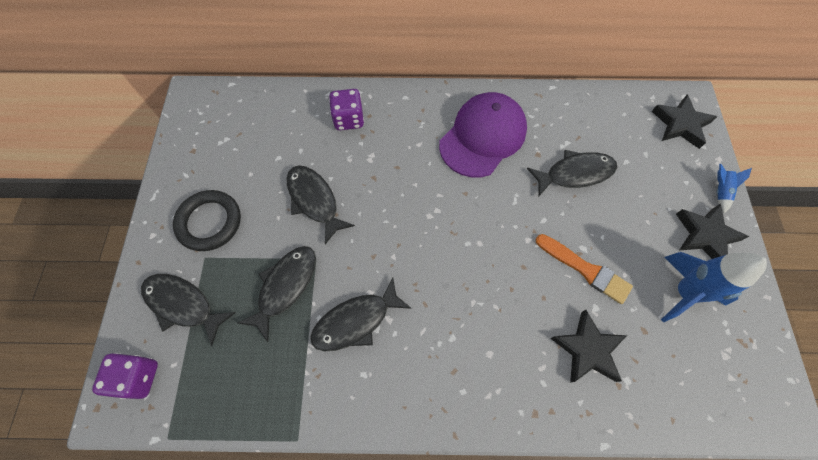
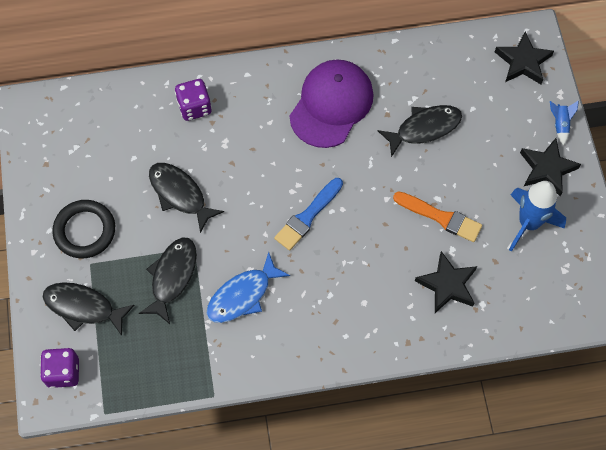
camera: 10 degrees left, 0 degrees up
black fish [310,278,412,351] -> blue fish [206,252,290,323]
none -> blue brush [274,178,343,251]

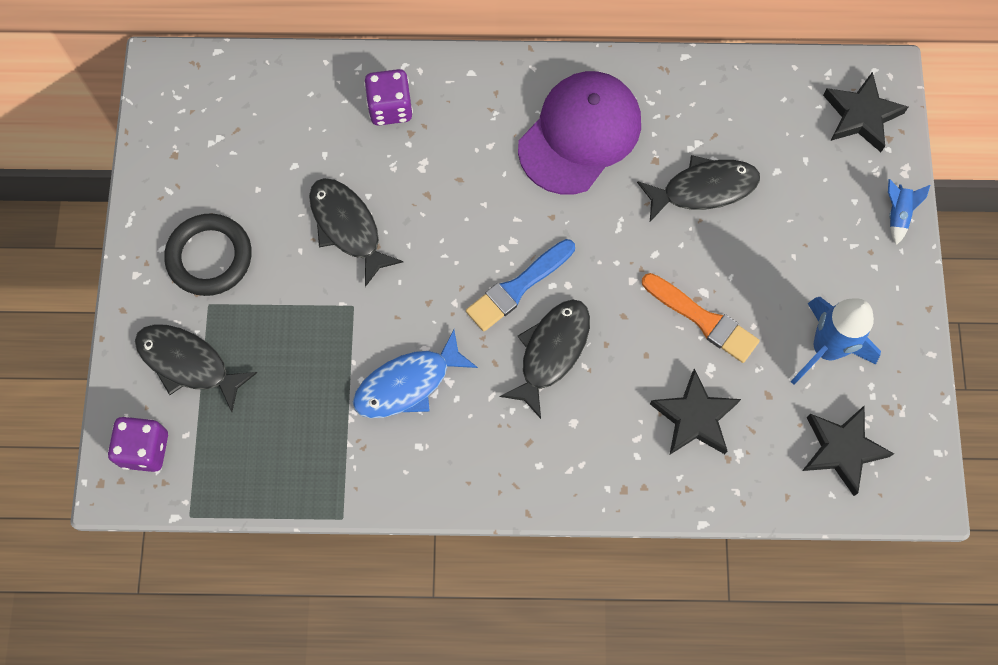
camera: 10 degrees right, 5 degrees up
black fish [139,238,197,324] -> black fish moved to [499,299,590,419]
black star [520,138,581,196] -> black star moved to [802,405,894,496]

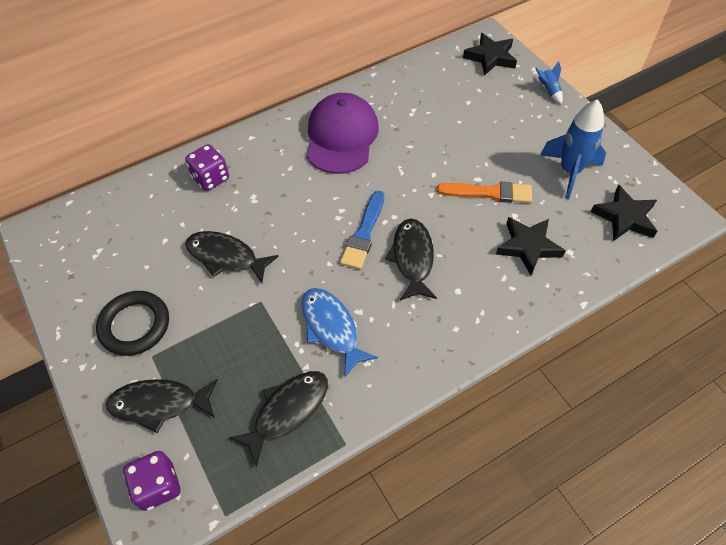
camera: 30 degrees left, 15 degrees down
blue fish [353,330,478,418] -> blue fish turned 120 degrees clockwise [302,288,378,378]
black fish [637,155,760,222] -> black fish moved to [229,371,328,467]

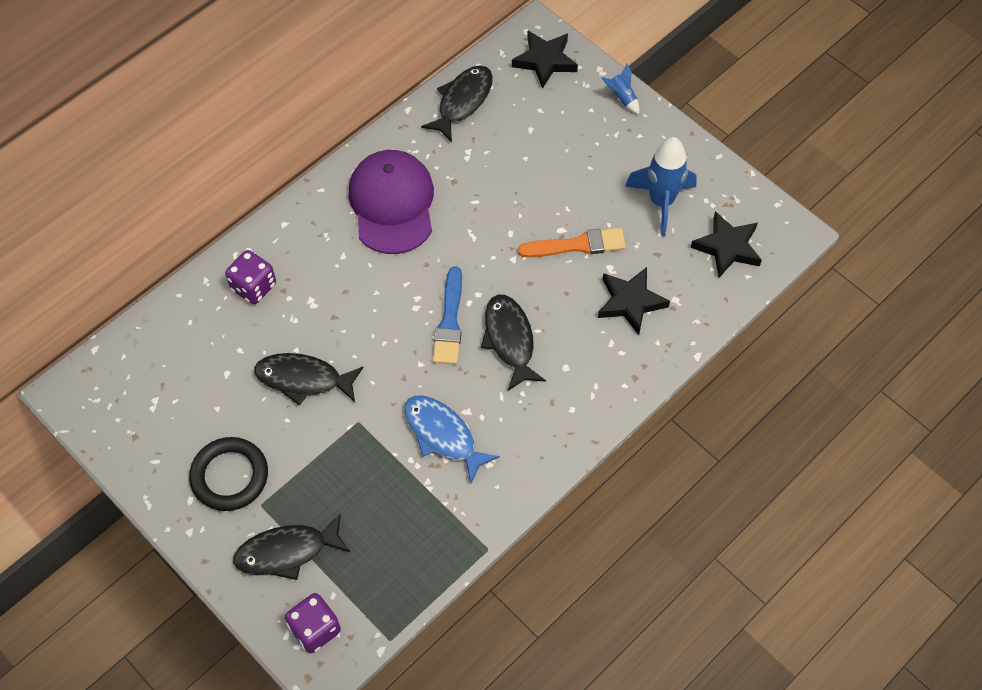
camera: 15 degrees left, 5 degrees up
black fish [229,371,328,467] -> black fish moved to [421,65,493,142]

